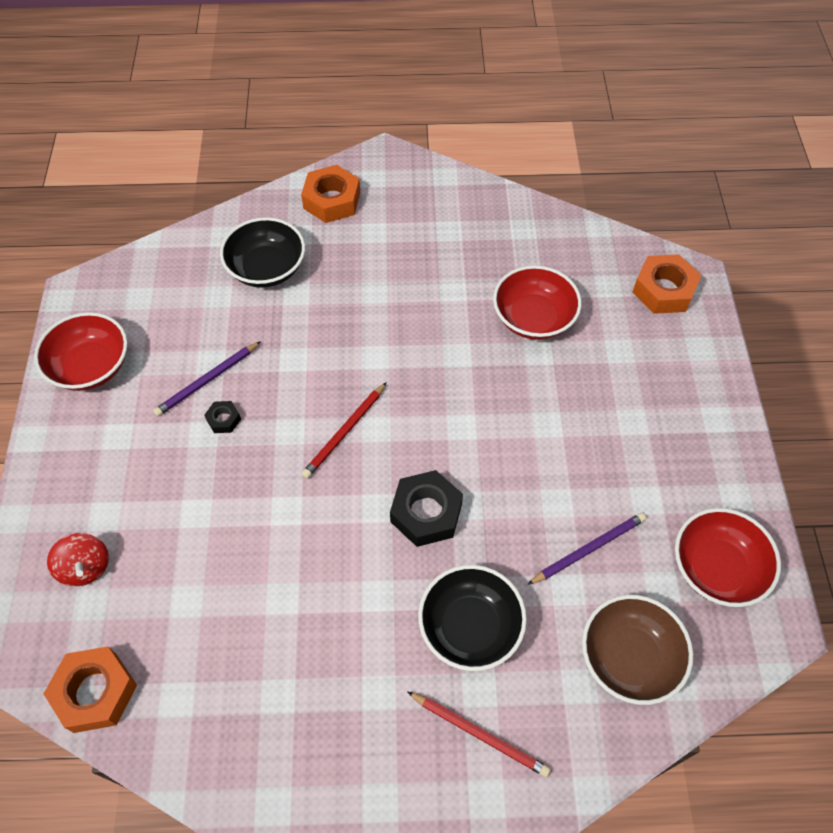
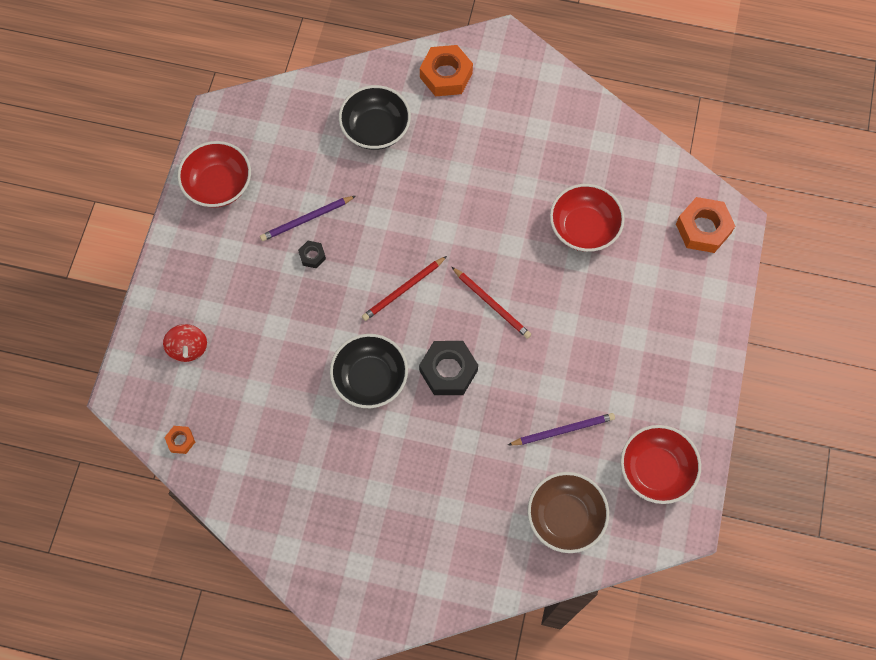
camera: 15 degrees right, 10 degrees up
orange nut [44,646,137,733] -> orange nut [164,426,195,454], size x0.49
red pencil [407,691,551,777] -> red pencil moved to [452,267,531,339]
black bowl [418,565,527,671] -> black bowl moved to [330,334,408,408]

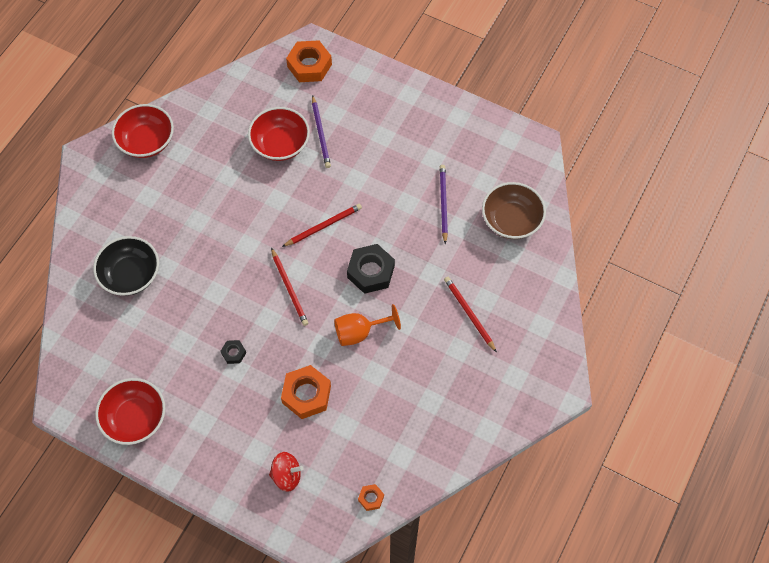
camera: 75 degrees left, 5 degrees down
purple pencil [260,196,355,241] -> purple pencil moved to [312,95,331,168]
black bowl [330,334,408,408] -> orange goblet [334,304,401,346]
orange nut [420,45,473,96] -> orange nut moved to [281,365,331,419]
red bowl [621,425,701,504] -> red bowl moved to [112,104,174,158]
none -> red pencil [444,277,497,353]

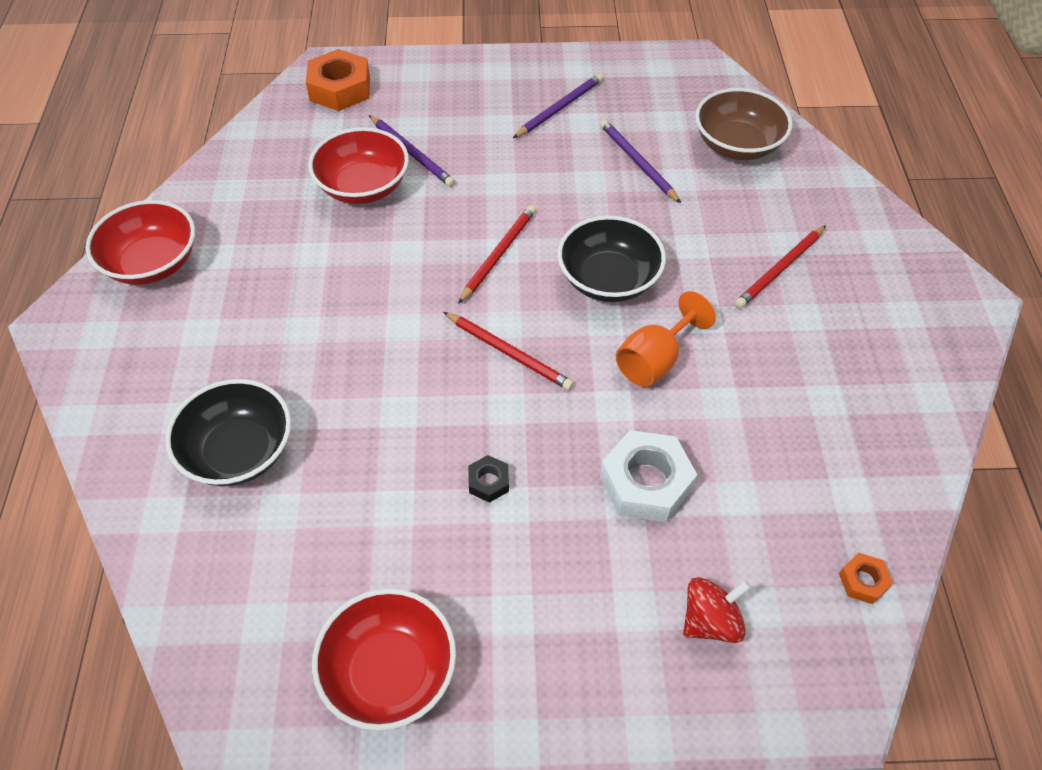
camera: 30 degrees left, 10 degrees down
orange nut [281,365,331,419] -> white nut [600,430,697,522]
black nut [347,244,395,294] -> black bowl [558,216,666,302]
red pencil [444,277,497,353] -> red pencil turned 75 degrees counterclockwise [735,225,826,308]
none -> purple pencil [513,74,603,138]

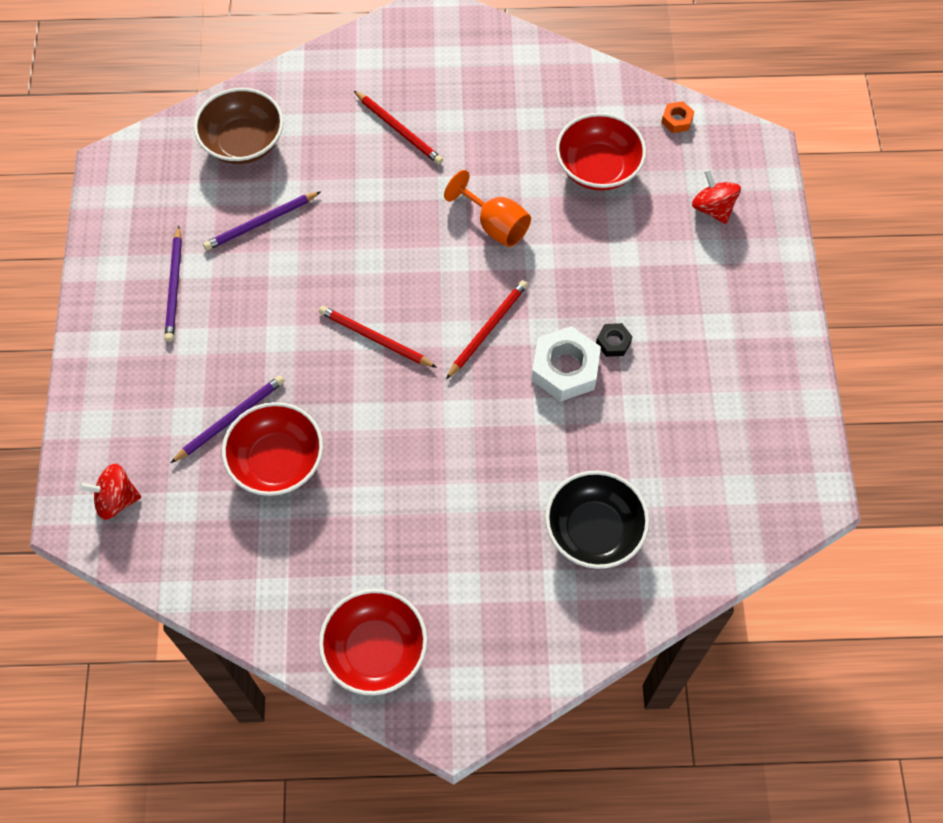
camera: 90 degrees left, 10 degrees up
orange nut [306,49,370,111] -> red spinning top [79,464,141,520]
red bowl [312,588,456,731] -> red bowl moved to [556,113,646,191]
purple pencil [513,74,603,138] -> purple pencil turned 135 degrees counterclockwise [165,225,182,342]
black bowl [558,216,666,302] -> none
white nut [600,430,697,522] -> white nut moved to [532,326,601,402]

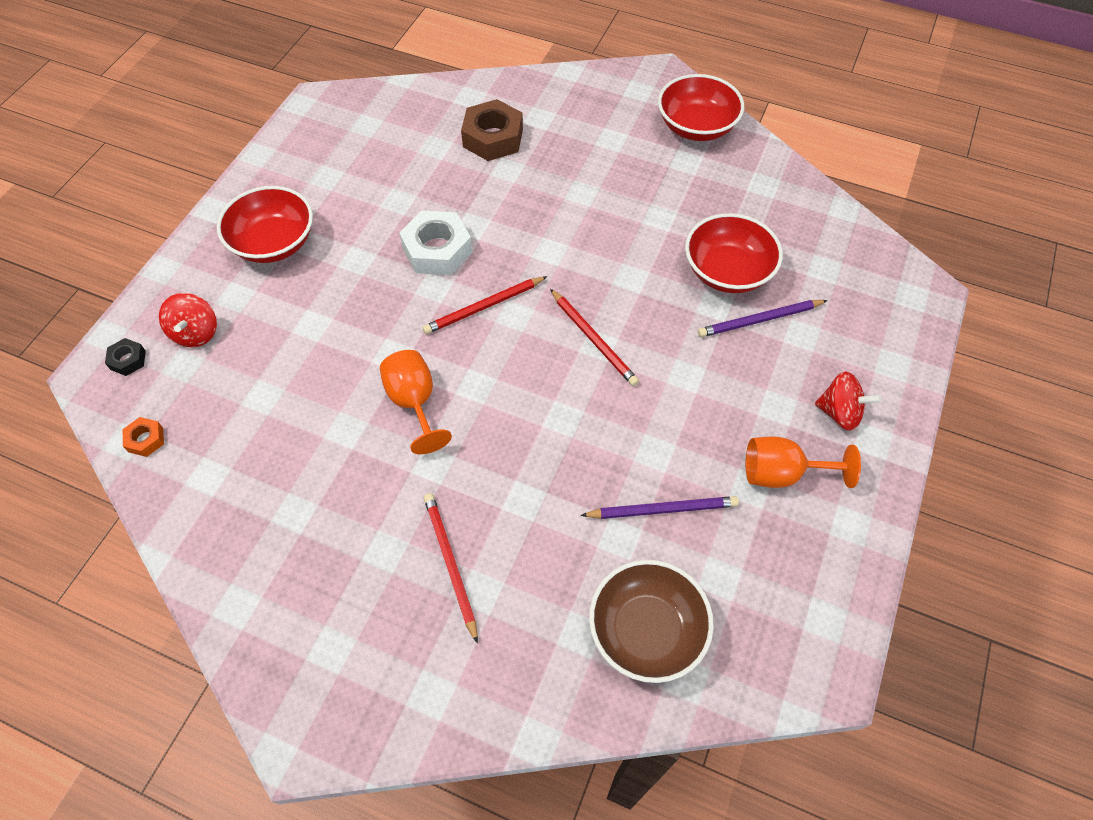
camera: 155 degrees left, 5 degrees down
red spinning top [79,464,141,520] -> red spinning top moved to [815,371,881,431]
purple pencil [165,225,182,342] -> orange goblet [746,436,861,488]
black bowl [545,471,649,569] -> brown nut [461,99,523,161]
red bowl [556,113,646,191] -> red bowl moved to [217,186,313,263]
black nut [596,323,633,357] -> black nut moved to [105,338,146,376]

